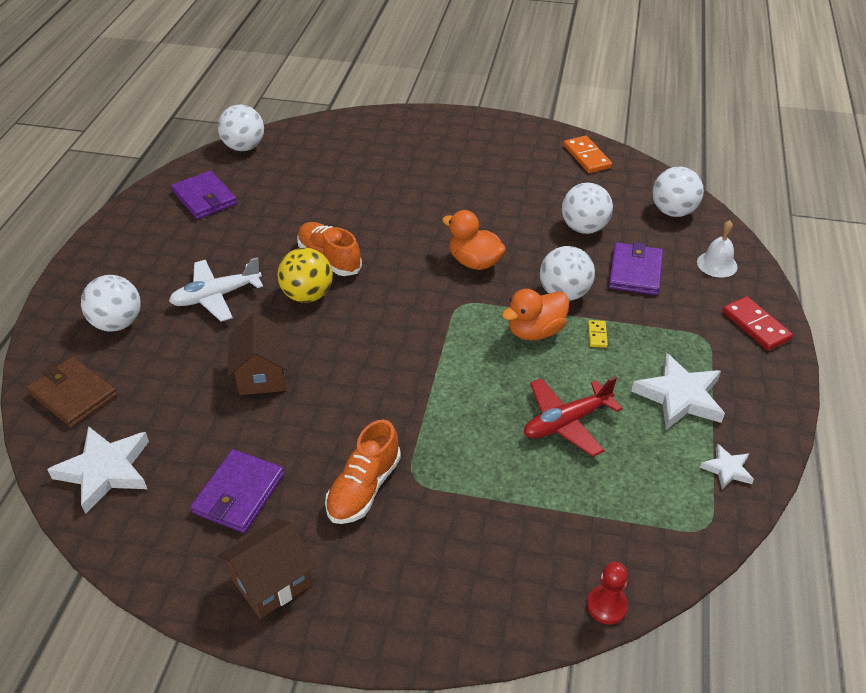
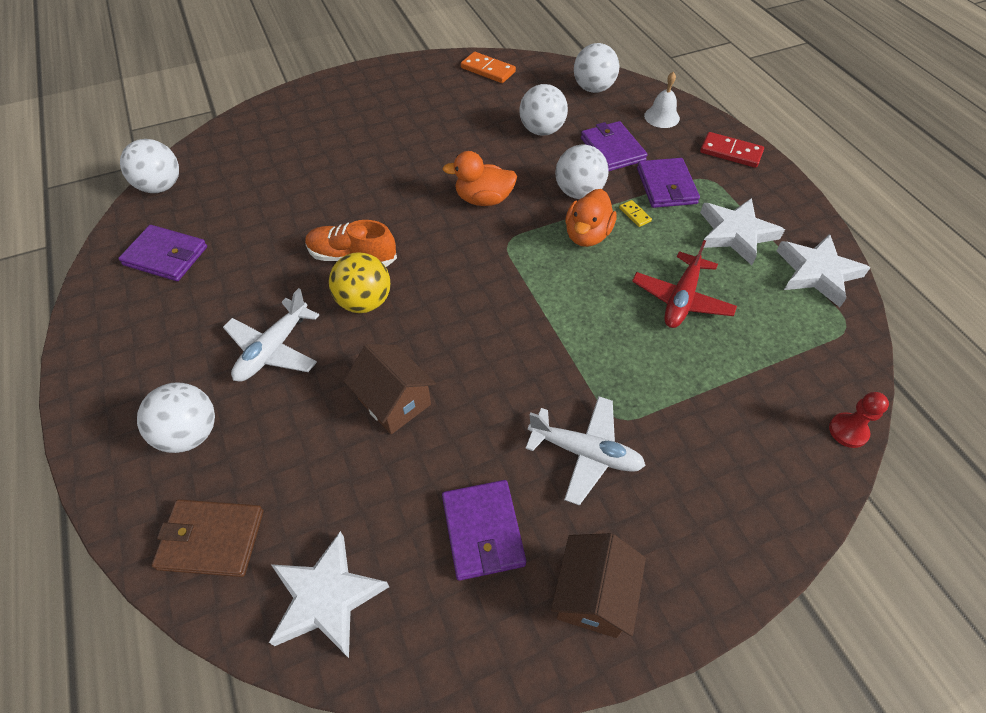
camera: 35 degrees left, 10 degrees up
orange shoe [325,419,401,524] -> white plane [525,396,646,506]
white star [700,444,754,489] -> white star [777,234,870,307], size x1.90
none -> purple wallet [637,158,700,208]

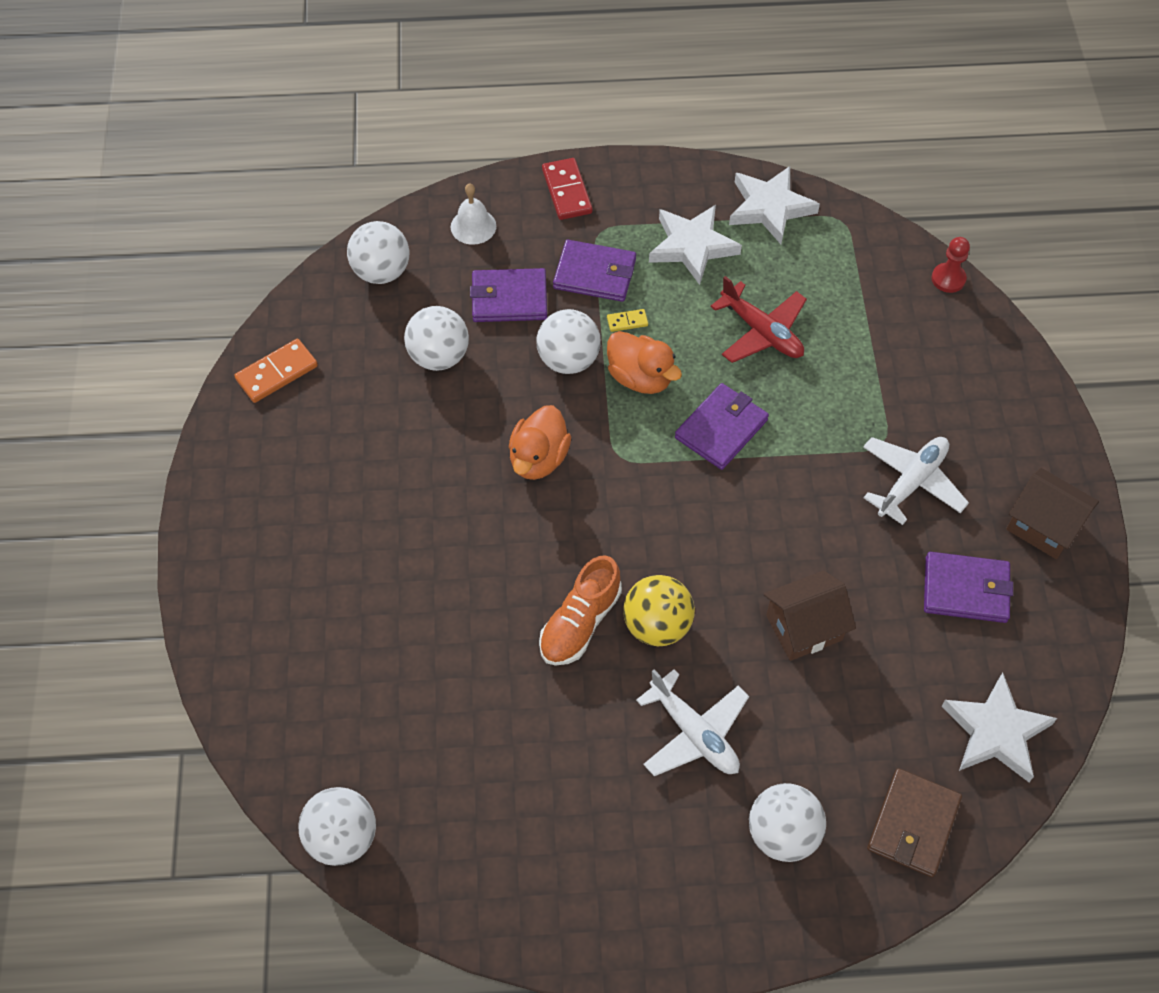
camera: 70 degrees left, 5 degrees up
purple wallet [118,225,207,281] -> purple wallet moved to [675,383,769,470]
red domino [700,132,764,168] -> red domino turned 60 degrees counterclockwise [542,158,592,220]

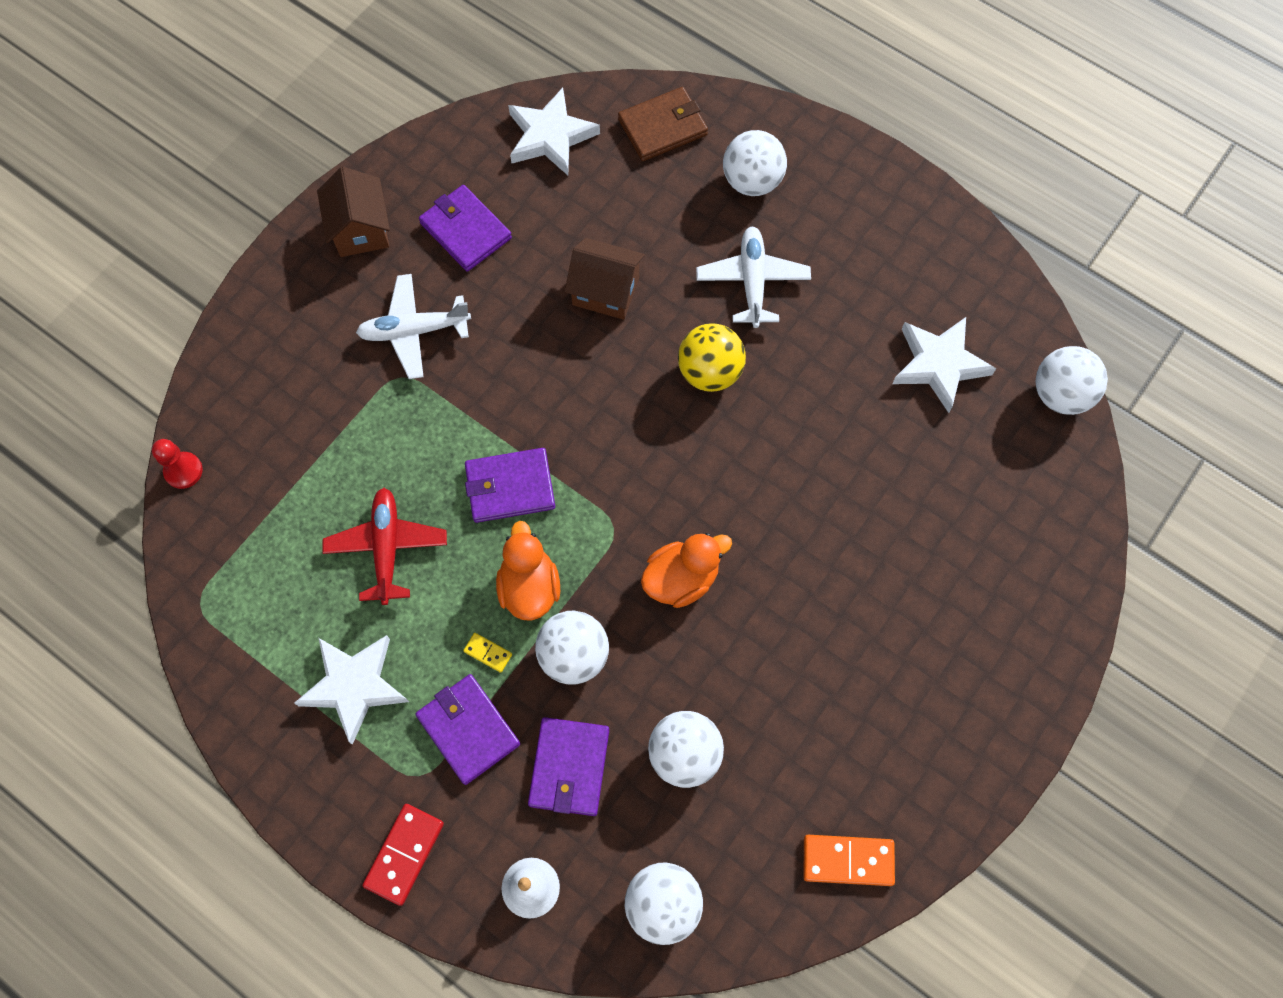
camera: 140 degrees left, 10 degrees up
purple wallet [470,268,547,322] -> purple wallet turned 60 degrees clockwise [528,717,609,816]
orange shoe [539,555,622,666] -> none
white star [729,166,820,244] -> white star moved to [892,317,996,413]

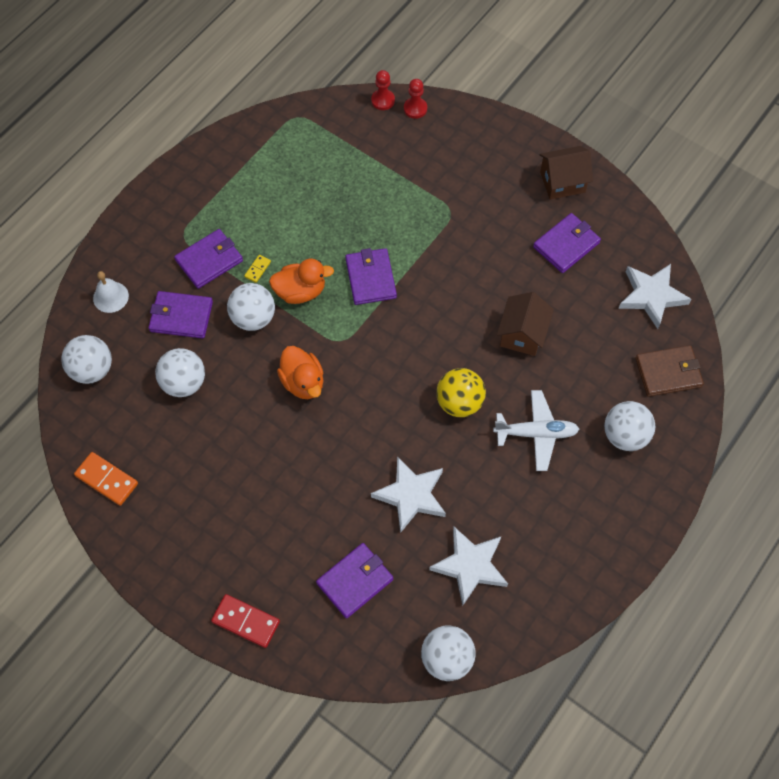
camera: 90 degrees right, 5 degrees down
white star [294,635,409,745] -> white star moved to [371,456,446,533]
red plane [323,488,447,605] -> none
white plane [356,274,471,379] -> none
red domino [363,804,444,906] -> red domino moved to [211,594,280,648]
brown wallet [618,87,708,161] -> brown wallet turned 75 degrees counterclockwise [635,345,704,397]
orange domino [803,835,895,886] -> orange domino turned 60 degrees counterclockwise [74,452,138,506]
none -> purple wallet [316,543,393,618]
none -> red pawn [404,79,427,119]

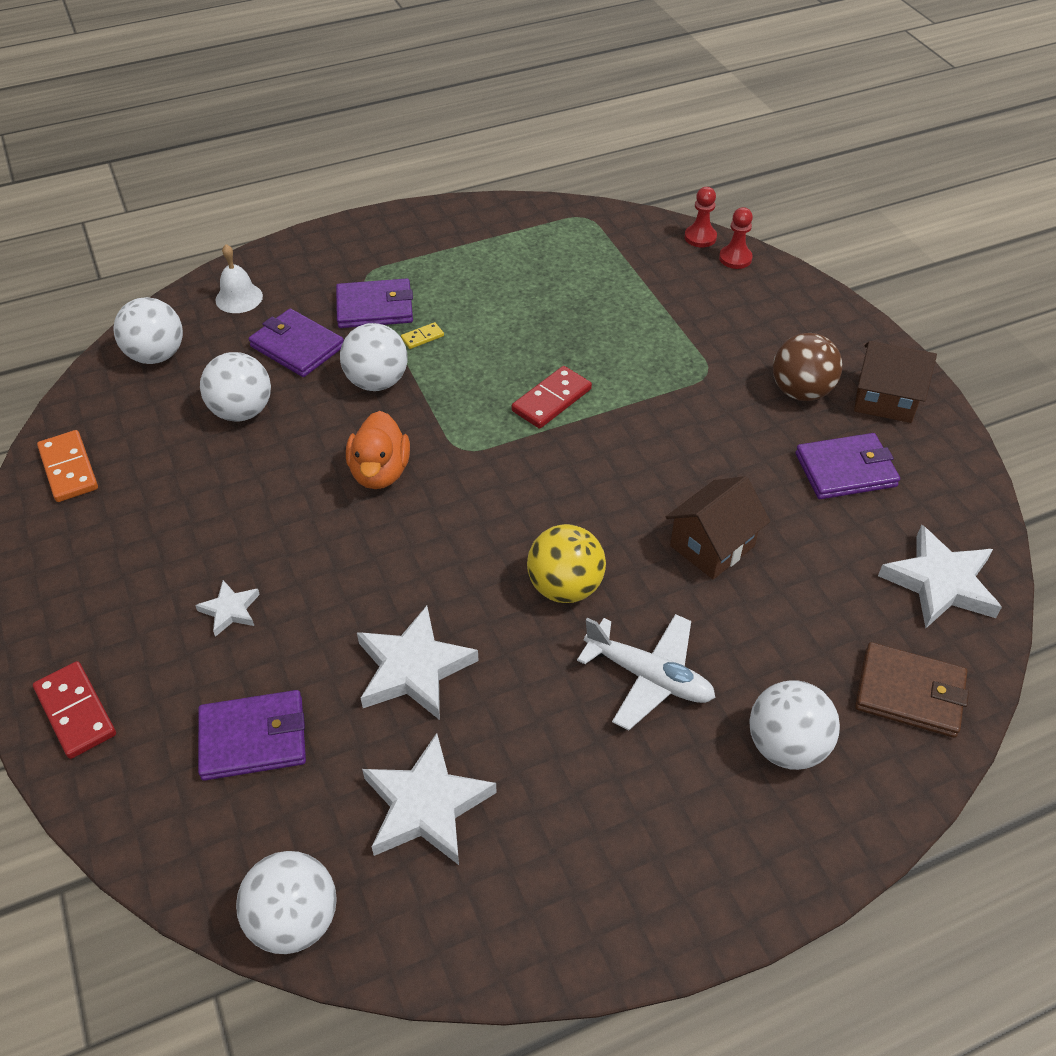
camera: 30 degrees right, 15 degrees down
orange duck [269,259,334,304] -> none
purple wallet [345,248,397,305] -> red domino [512,366,592,429]
none -> white star [195,580,260,637]
none -> brown ball [773,333,842,401]

